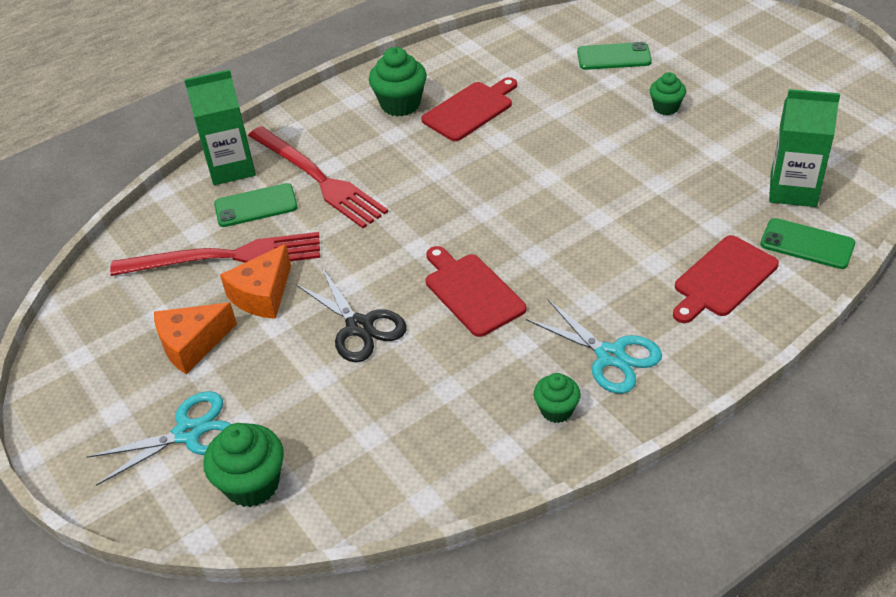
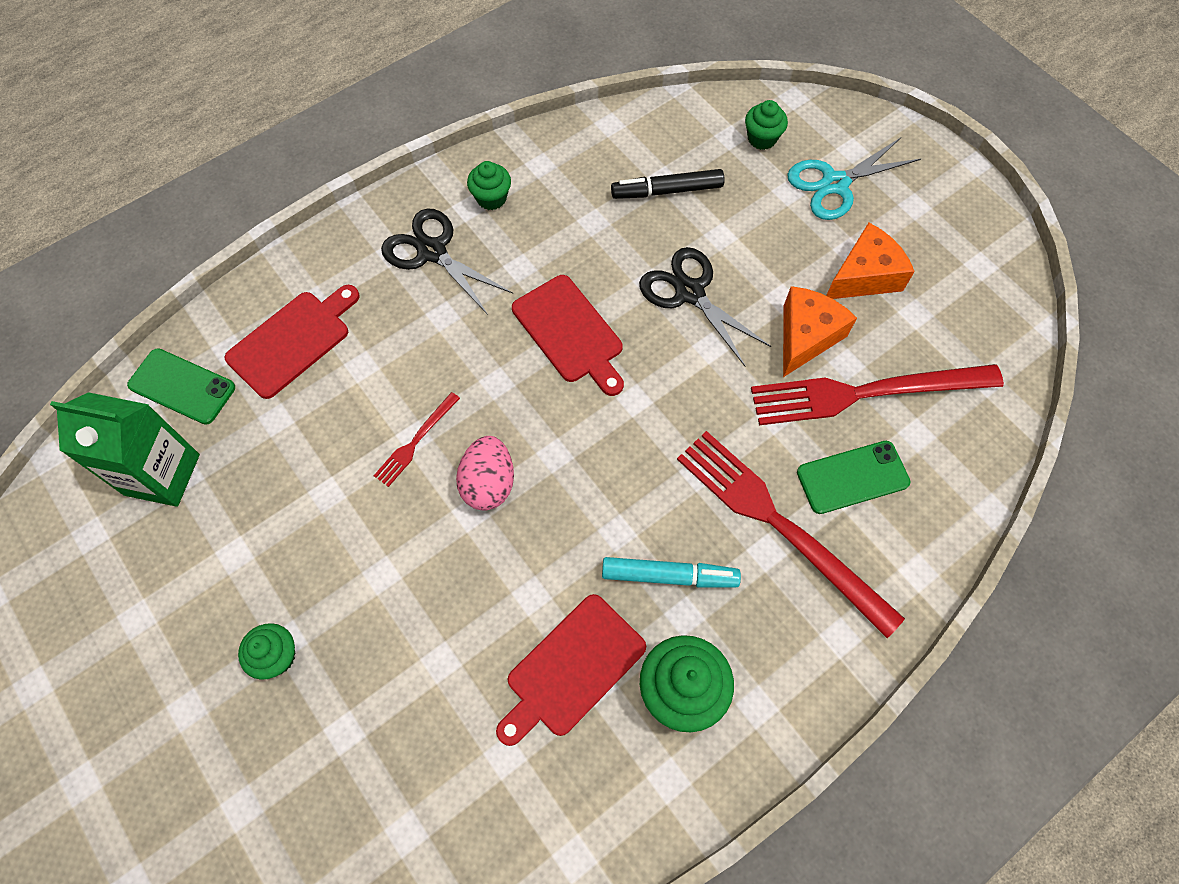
camera: 175 degrees right, 20 degrees up
green carton [184,69,256,185] -> none
green cupcake [203,423,284,507] -> green cupcake [745,100,788,150], size x0.61
turquoise scissors [526,300,662,394] -> black scissors [381,209,513,315]
green phone [577,42,652,70] -> none
none -> red fork [374,392,460,487]
none -> pink egg [456,436,514,510]
none -> turquoise marker [602,557,741,588]
none -> black marker [611,169,725,199]

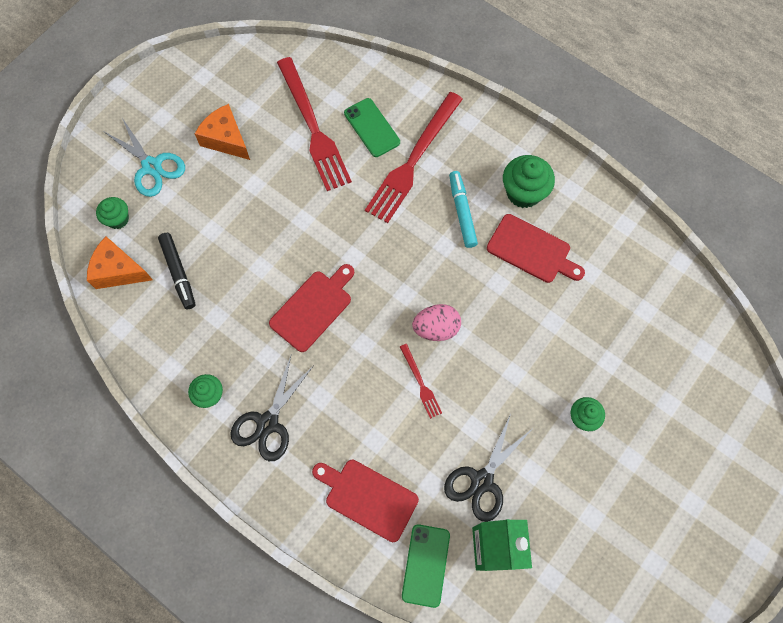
camera: 105 degrees left, 5 degrees up
red fork [374,392,460,487] -> red fork turned 45 degrees clockwise [400,344,442,419]
black scissors [639,247,772,366] -> black scissors moved to [444,414,532,522]
orange cheese [783,286,857,377] -> orange cheese moved to [87,236,153,289]

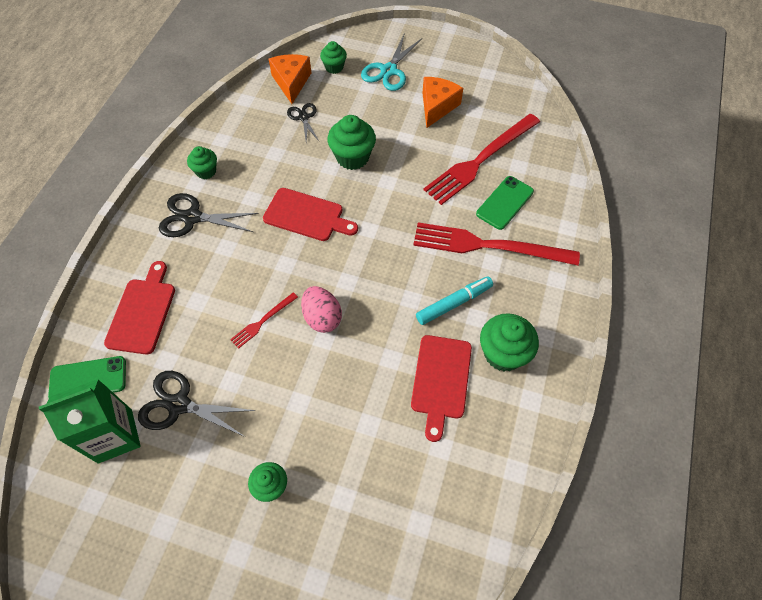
camera: 70 degrees right, 10 degrees down
black marker [158,233,196,309] -> black scissors [287,103,319,141]
none -> green cupcake [327,115,376,170]

